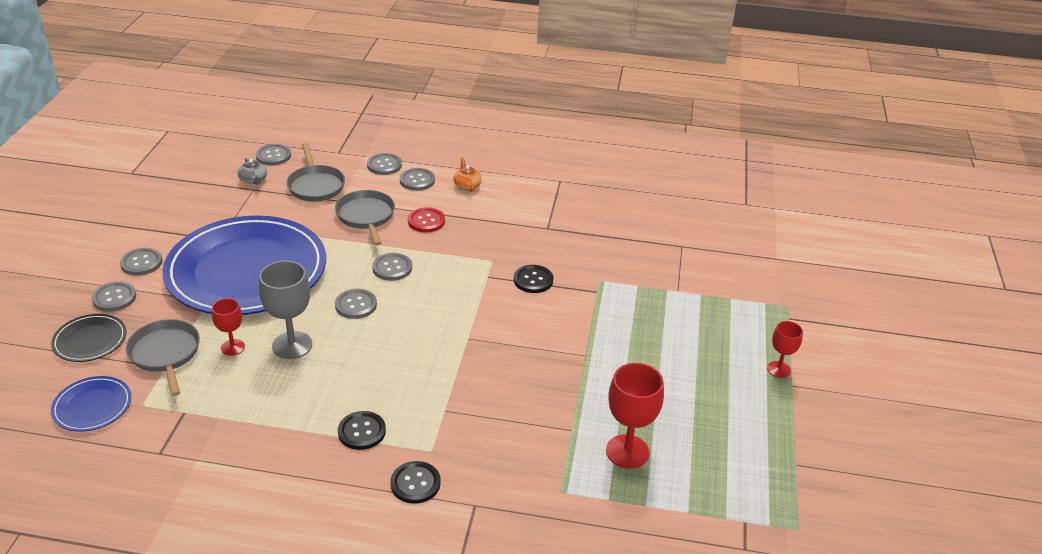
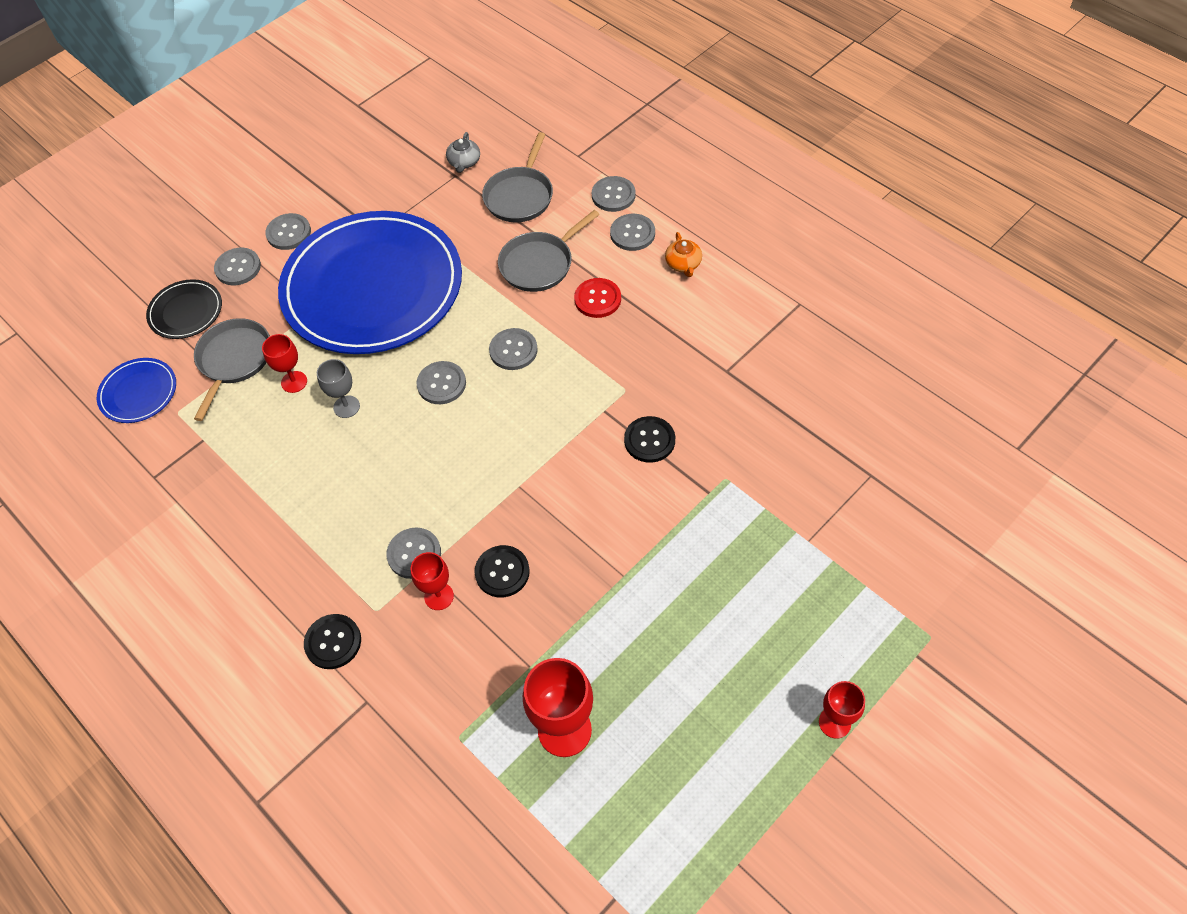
camera: 40 degrees right, 20 degrees up
grey button [256,144,291,165] -> grey button moved to [387,528,441,579]
grey goblet [259,260,312,359] -> grey goblet [317,359,360,418], size x0.59
grey pan [335,190,395,246] -> grey pan turned 150 degrees counterclockwise [498,210,599,292]
black button [338,411,386,450] -> black button moved to [474,545,530,597]
orange teapot [453,157,482,192] -> orange teapot turned 150 degrees clockwise [665,232,702,277]
none -> red goblet [410,552,454,610]

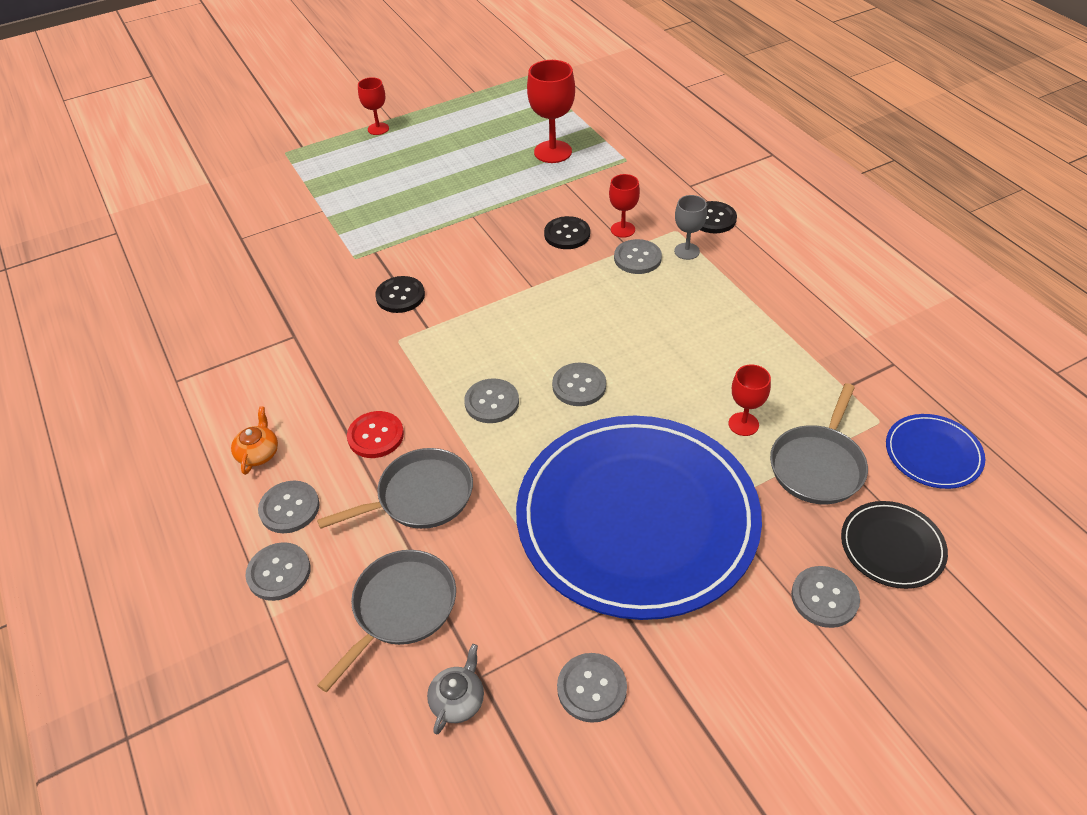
camera: 165 degrees left, 10 degrees down
grey button [265,213,311,250] -> grey button moved to [557,653,627,723]
grey goblet [317,359,360,418] -> grey goblet moved to [674,195,707,260]

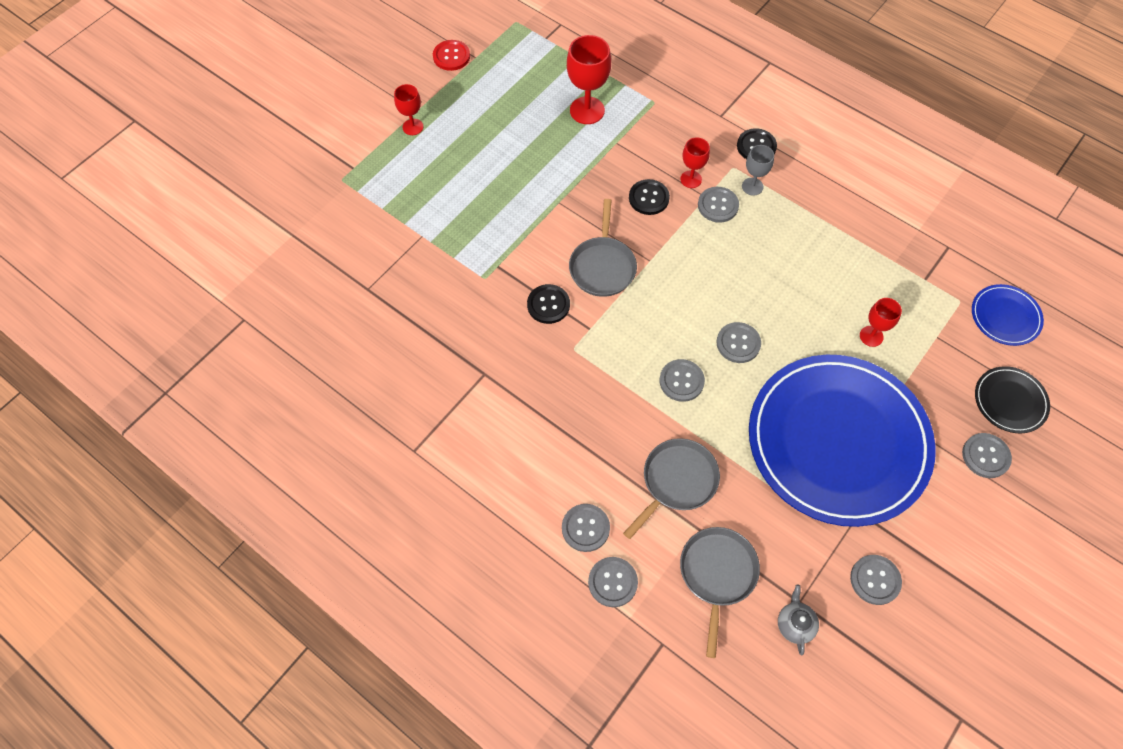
camera: 25 degrees left, 15 degrees up
orange teapot [231,406,278,475] -> none
red button [347,411,404,458] -> red button moved to [433,40,470,71]
grey pan [770,383,868,504] -> grey pan moved to [569,199,637,297]

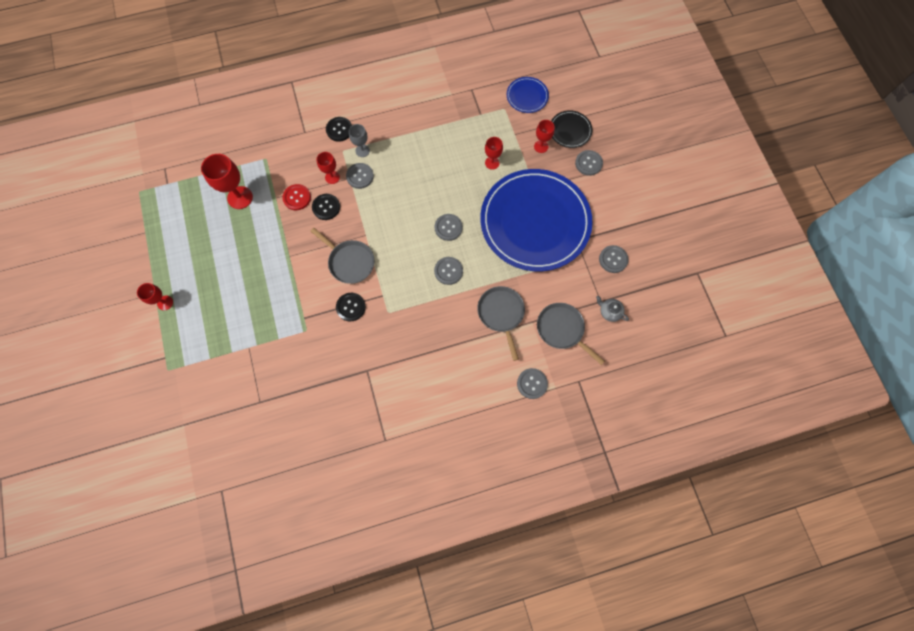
camera: 55 degrees left, 10 degrees up
red button [433,40,470,71] -> red button moved to [282,184,311,210]
grey button [562,504,610,552] -> none
none -> red goblet [534,120,555,153]

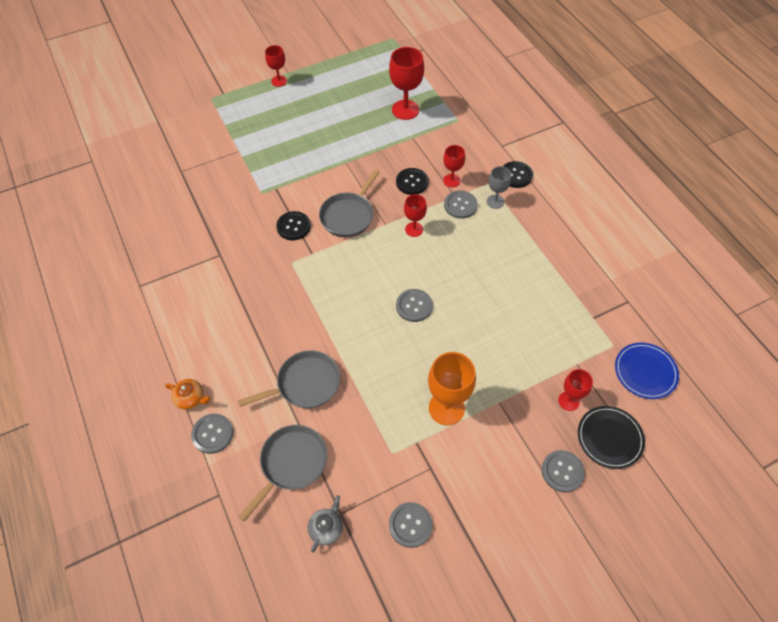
camera: 80 degrees right, 15 degrees down
red button [282,184,311,210] -> none
grey button [434,257,463,285] -> none
blue plate [480,169,593,271] -> orange goblet [428,352,476,425]
red goblet [485,137,503,170] -> red goblet moved to [404,194,427,237]
none -> orange teapot [165,379,210,410]

